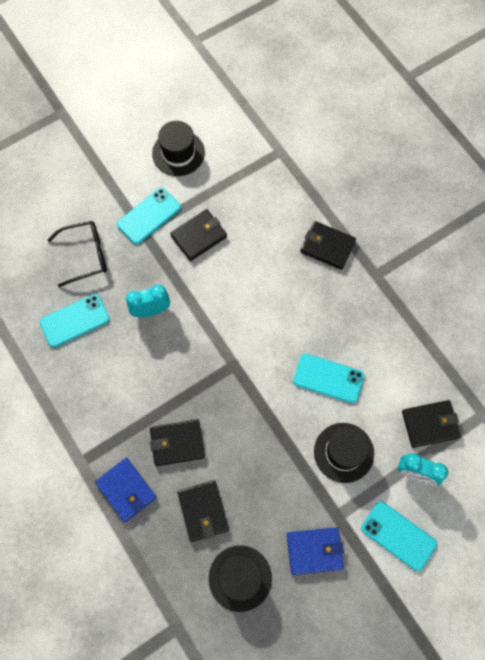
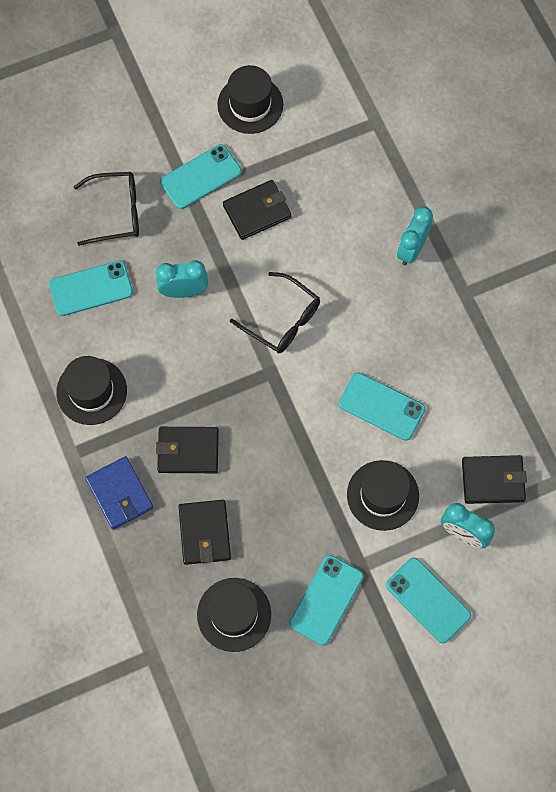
camera: 10 degrees right, 0 degrees up
blue wallet [287,527,344,575] -> turquoise phone [289,555,363,645]
black wallet [300,221,356,270] -> turquoise clock [397,207,433,265]
none -> black hat [56,356,127,425]
none -> black glasses [230,272,320,354]

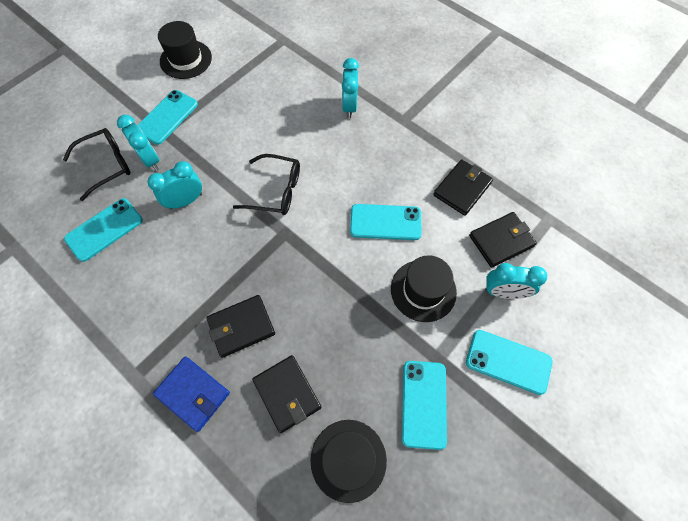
camera: 25 degrees left, 5 degrees down
black hat [56,356,127,425] -> none
black wallet [223,180,291,240] -> black wallet moved to [433,160,493,216]
none -> turquoise clock [117,115,160,171]

